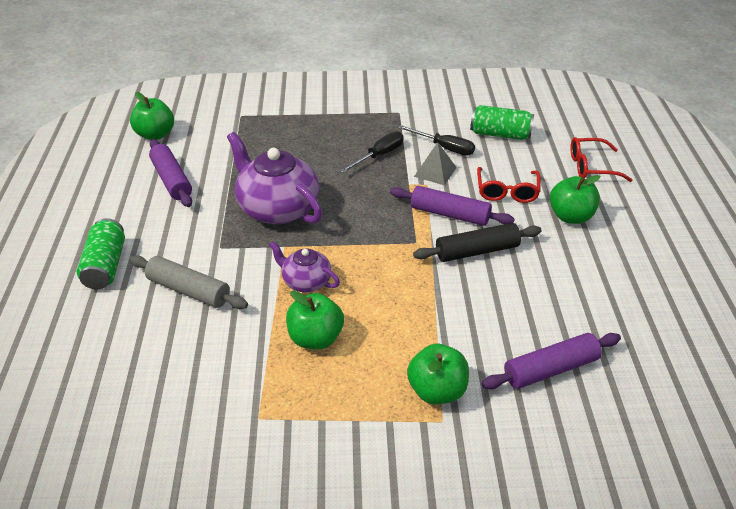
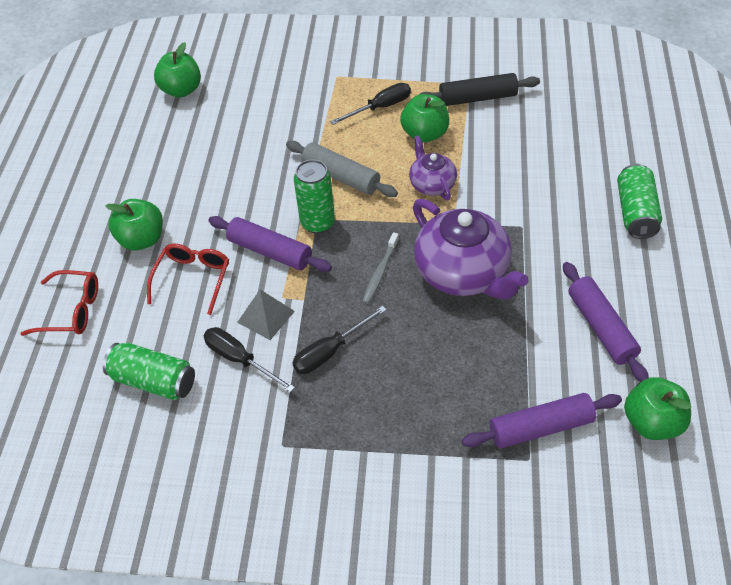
camera: 170 degrees left, 10 degrees up
grey rolling pin [129,255,248,309] -> grey rolling pin moved to [286,141,398,197]
purple teapot [269,241,340,292] -> purple teapot turned 150 degrees counterclockwise [409,135,457,200]
green apple [407,344,469,404] -> green apple moved to [154,42,201,98]
black rolling pin [413,223,541,262] -> black rolling pin moved to [419,73,540,106]
purple rolling pin [482,333,621,390] -> purple rolling pin moved to [462,393,622,448]
none -> green can [294,160,335,234]
none -> black screwdriver [330,83,411,125]
none -> grey toothbrush [362,232,399,304]

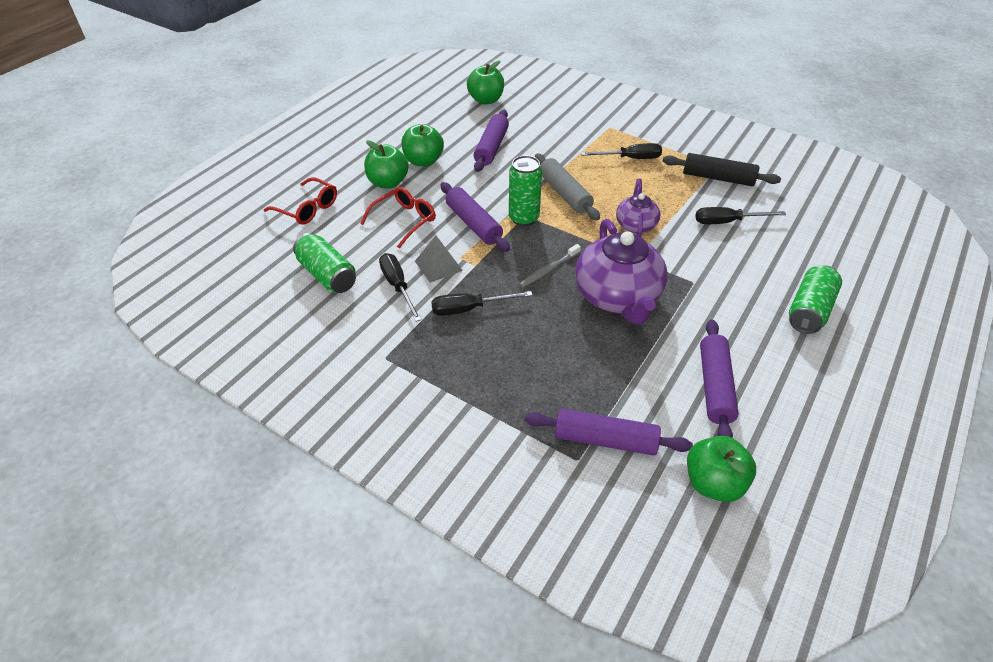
camera: 25 degrees right, 5 degrees down
green apple [400,94,449,142] -> green apple moved to [401,124,444,167]
none -> purple rolling pin [474,110,509,172]
none -> black screwdriver [695,207,786,224]

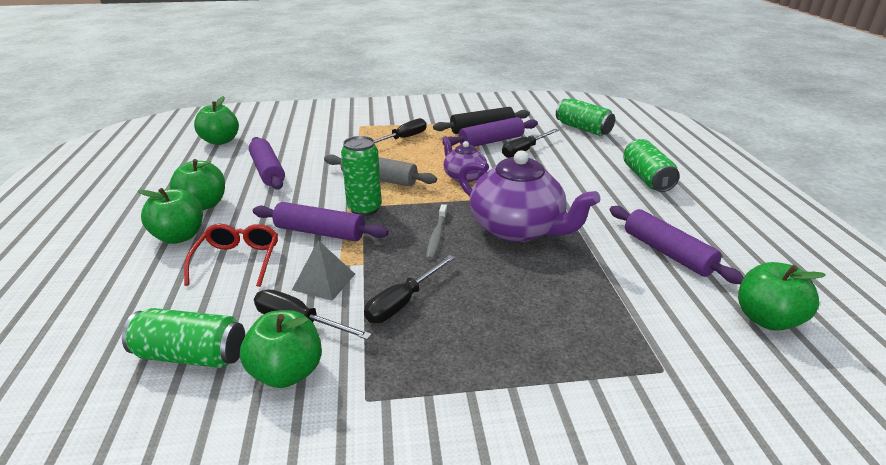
camera: 40 degrees left, 15 degrees down
red glasses [264,177,337,225] -> none
purple rolling pin [524,409,693,456] -> purple rolling pin moved to [442,117,538,147]
none -> green apple [240,310,322,388]
none -> green can [556,98,615,136]

